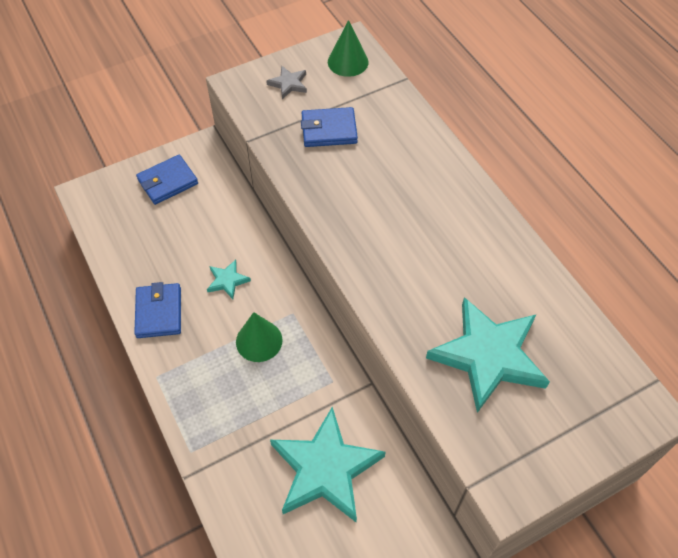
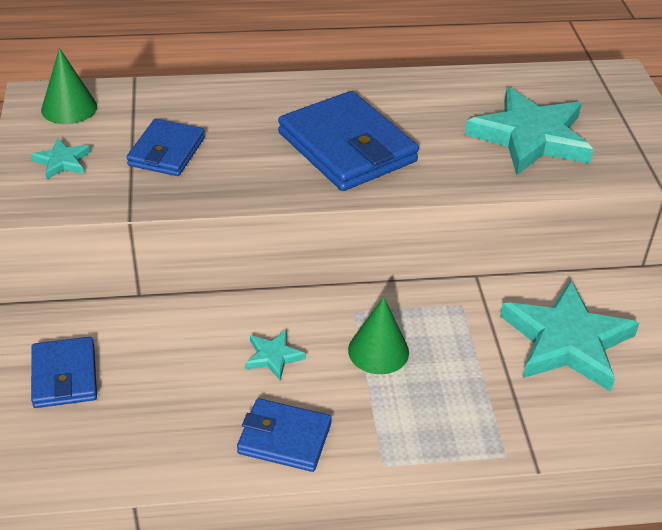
camera: 70 degrees left, 15 degrees down
grey star [266,66,307,99] -> turquoise star [31,138,91,179]
none -> blue wallet [278,91,419,191]

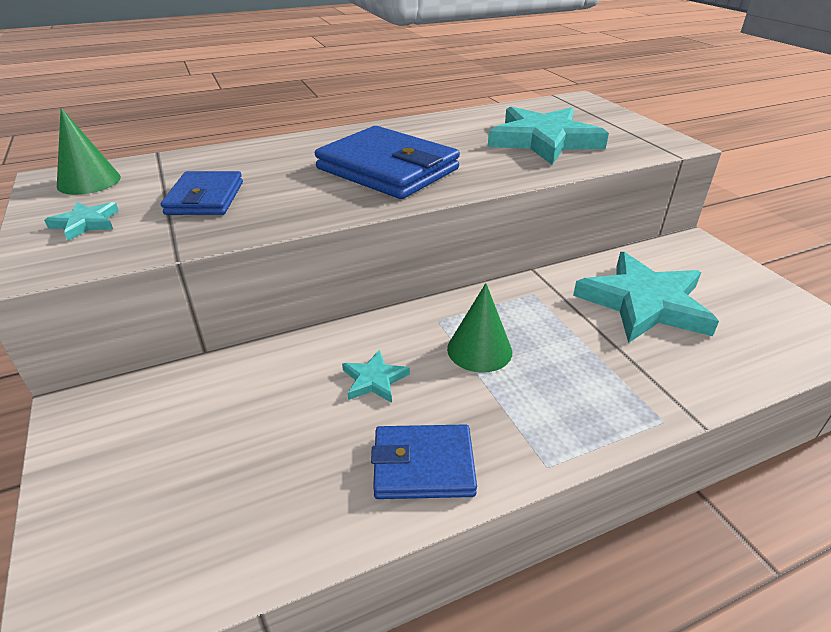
camera: 15 degrees left, 5 degrees down
blue wallet [31,337,97,408] -> none

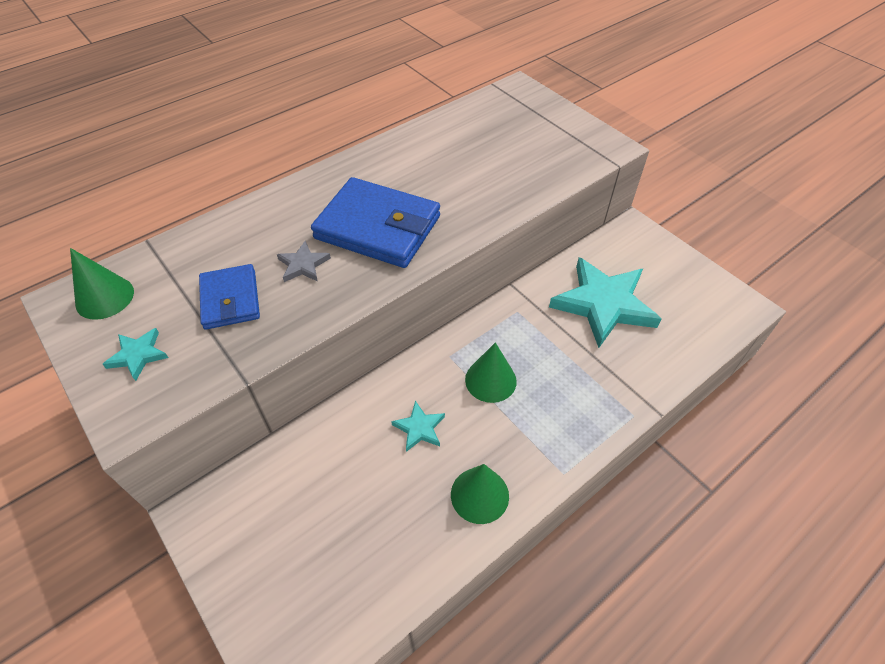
camera: 15 degrees left, 15 degrees up
blue wallet [371,424,477,499] -> green cone [451,464,509,524]
turquoise star [488,107,609,165] -> none
none -> grey star [277,241,331,282]

